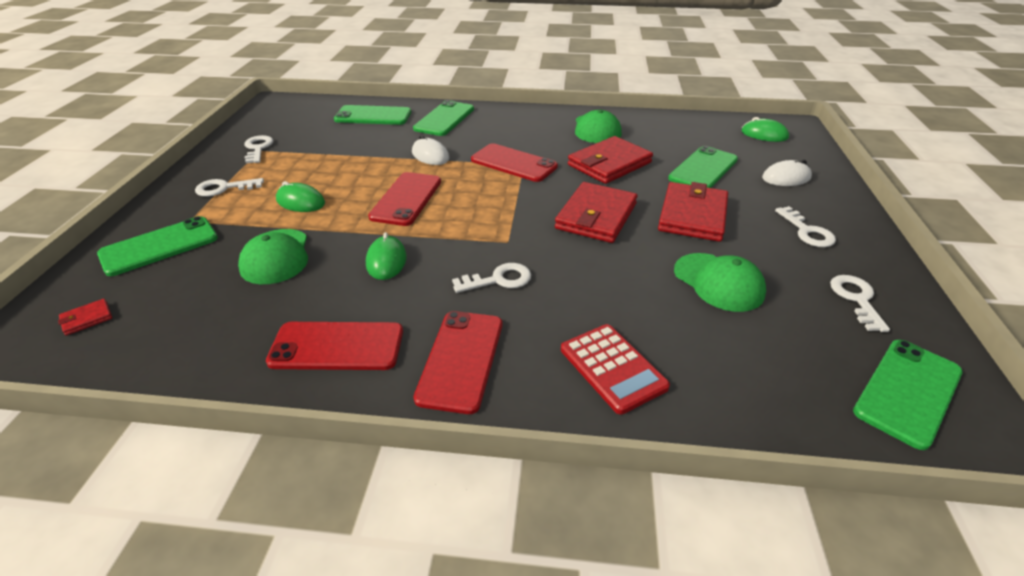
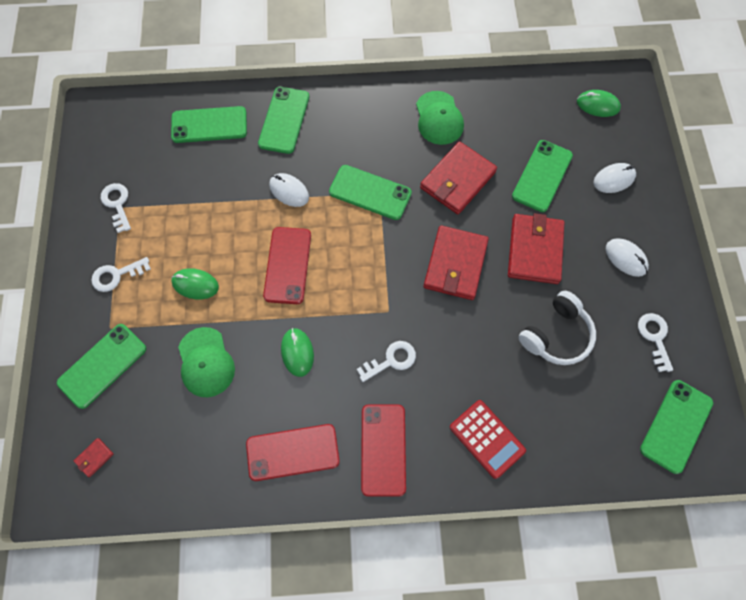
camera: 10 degrees left, 30 degrees up
red phone [471,143,558,182] -> green phone [329,165,412,220]
green cap [674,253,766,312] -> white headphones [518,291,596,365]
white key [775,206,836,247] -> white mouse [606,238,649,277]

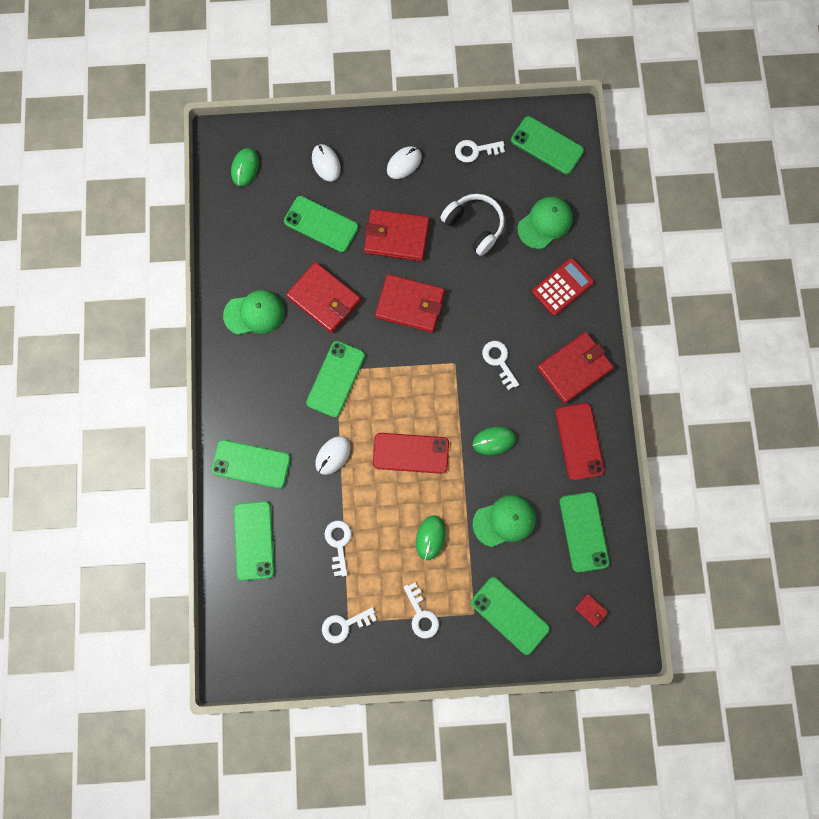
camera: 90 degrees left, 10 degrees up
red phone [361,404,406,497] -> red wallet [537,332,614,403]
none -> white key [325,521,351,577]
none -> green cap [517,197,573,249]
none -> green phone [560,492,610,572]

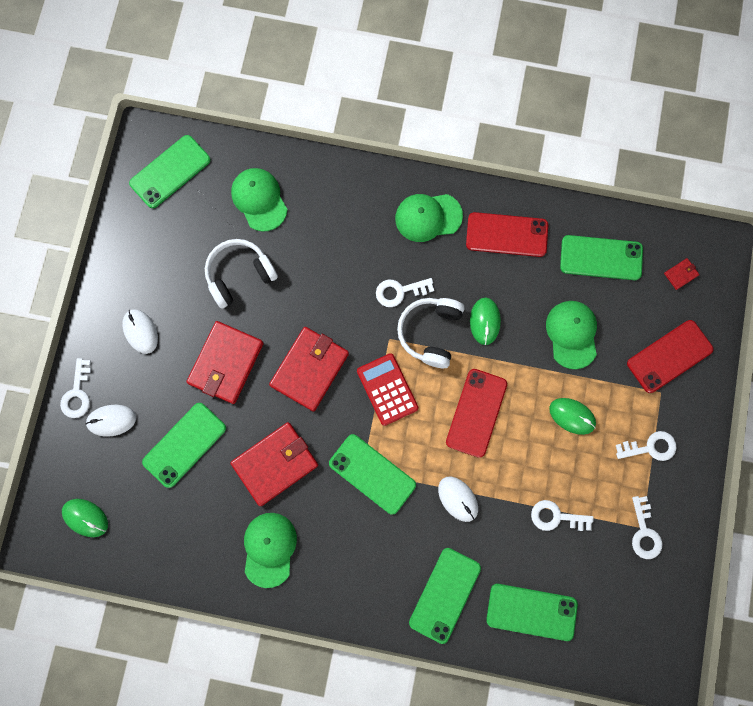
camera: 75 degrees left, 0 degrees up
white key [455,140,505,163] -> white key moved to [60,358,91,418]
green phone [471,577,550,655] -> red phone [627,320,713,393]
red calculator [532,258,594,316] -> red calculator moved to [357,353,418,426]
red wallet [537,332,614,403] -> green cap [395,194,463,242]
none -> white headphones [397,298,464,368]

